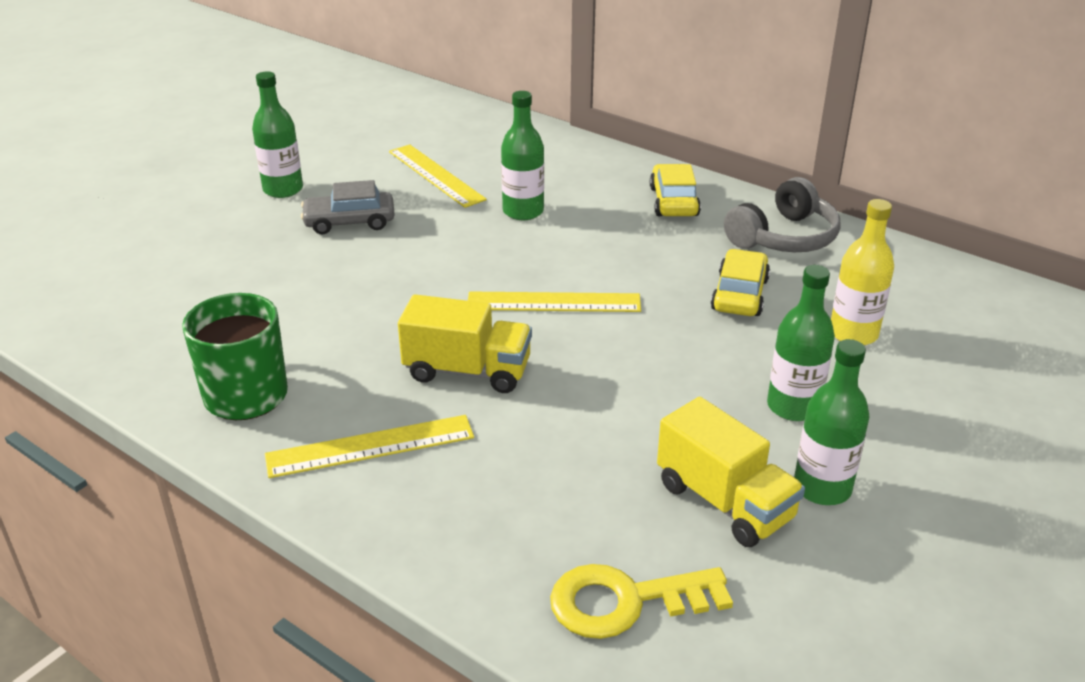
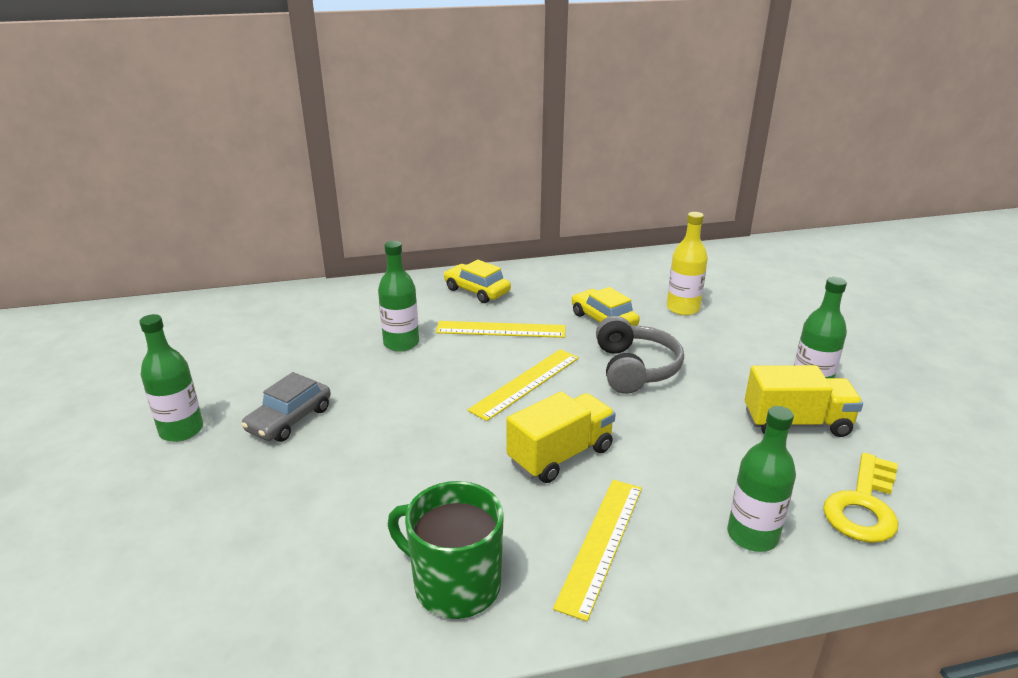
camera: 50 degrees left, 5 degrees down
yellow ruler [389,145,487,208] -> yellow ruler moved to [436,321,565,338]
grey headphones [724,177,840,252] -> grey headphones moved to [596,316,684,394]
green bottle [767,265,835,421] -> green bottle moved to [727,406,796,552]

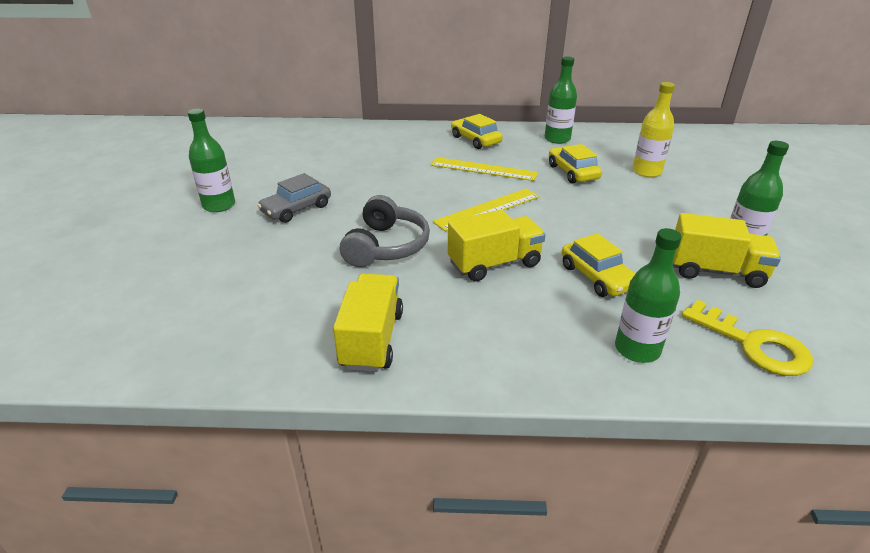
camera: 15 degrees right, 5 degrees up
green bottle [378,241,419,352] -> green bottle moved to [545,56,577,144]
green mug [388,481,504,619] -> yellow truck [333,274,403,372]
yellow ruler [553,480,642,621] -> none
grey headphones [596,316,684,394] -> grey headphones moved to [340,195,430,267]
yellow key [823,453,898,543] -> yellow key turned 90 degrees counterclockwise [682,300,813,376]
none -> yellow car [562,233,636,297]

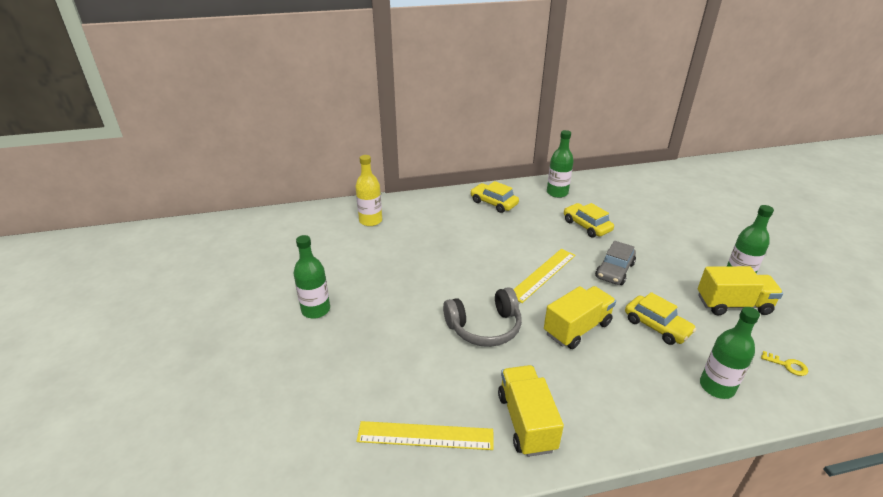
camera: 15 degrees left, 0 degrees up
grey car [257,173,331,223] -> grey car moved to [595,241,636,285]
grey headphones [340,195,430,267] -> grey headphones turned 75 degrees clockwise [443,287,522,347]
yellow ruler [431,157,538,181] -> yellow ruler moved to [356,421,494,450]
yellow bottle [633,82,675,177] -> yellow bottle moved to [356,155,382,226]
yellow key [682,300,813,376] -> yellow key [761,351,808,376], size x0.47

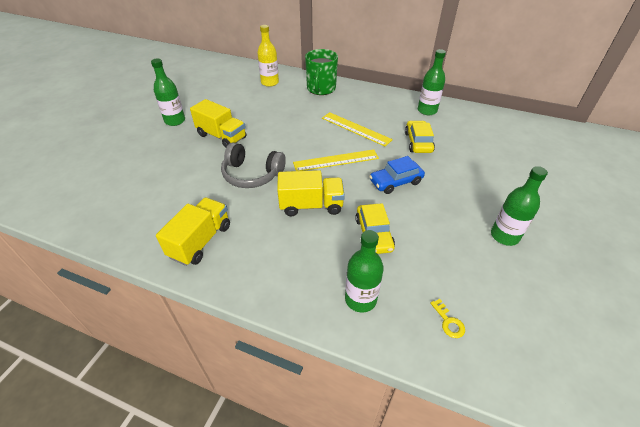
camera: 35 degrees right, 10 degrees up
yellow ruler [356,421,494,450] -> yellow ruler moved to [322,112,393,146]
yellow car [470,181,519,213] -> none
grey car [595,241,636,285] -> blue car [369,156,425,194]
yellow truck [698,266,783,315] -> yellow truck moved to [190,99,246,148]
none -> green mug [305,49,338,95]

